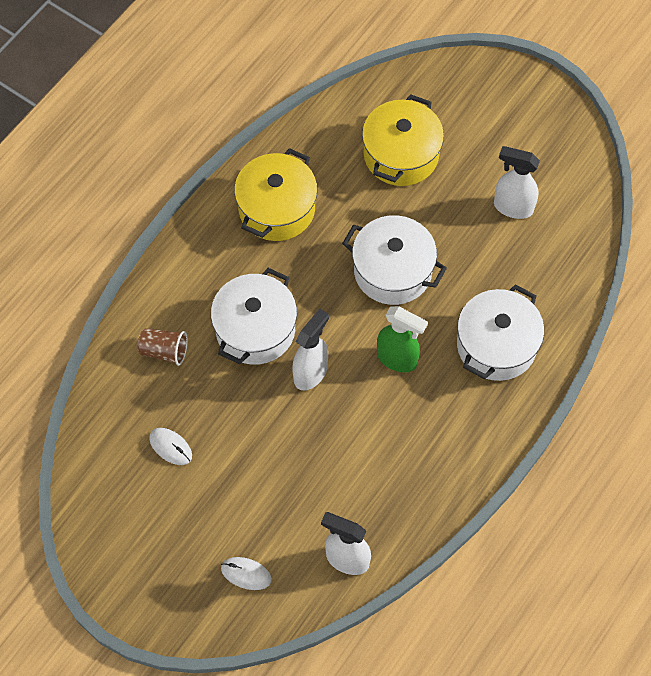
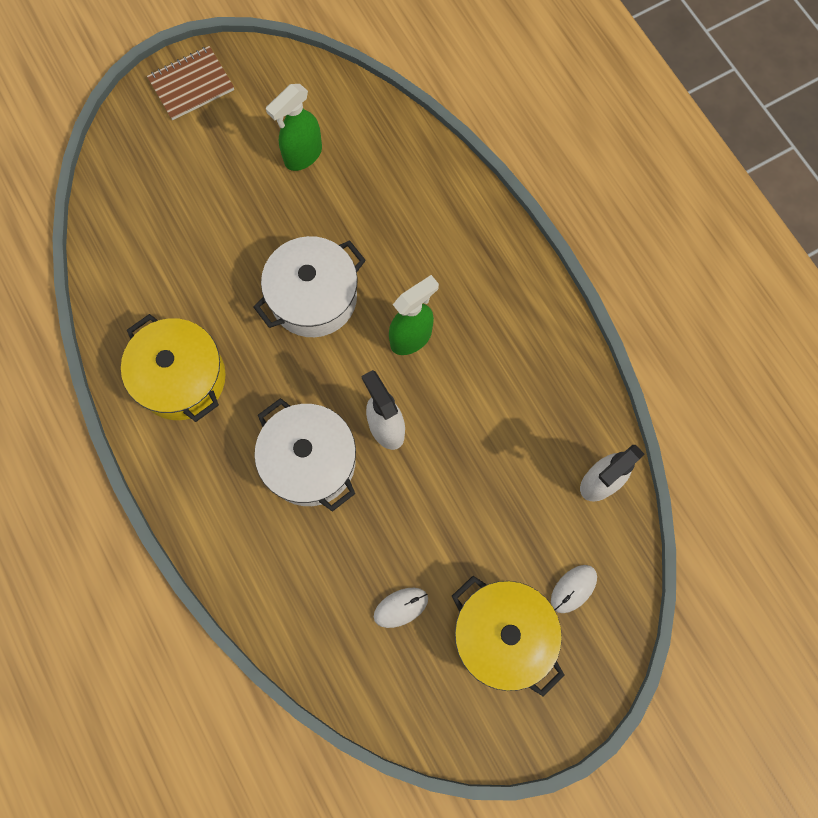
camera: 65 degrees left, 10 degrees up
brown cup [138,328,188,366] -> none
yellow pot [362,94,444,186] -> yellow pot moved to [452,576,565,697]
white pot [457,284,544,381] -> none
white spray bottle [494,146,540,219] -> green spray bottle [266,84,322,171]
none -> brown notebook [147,46,234,120]

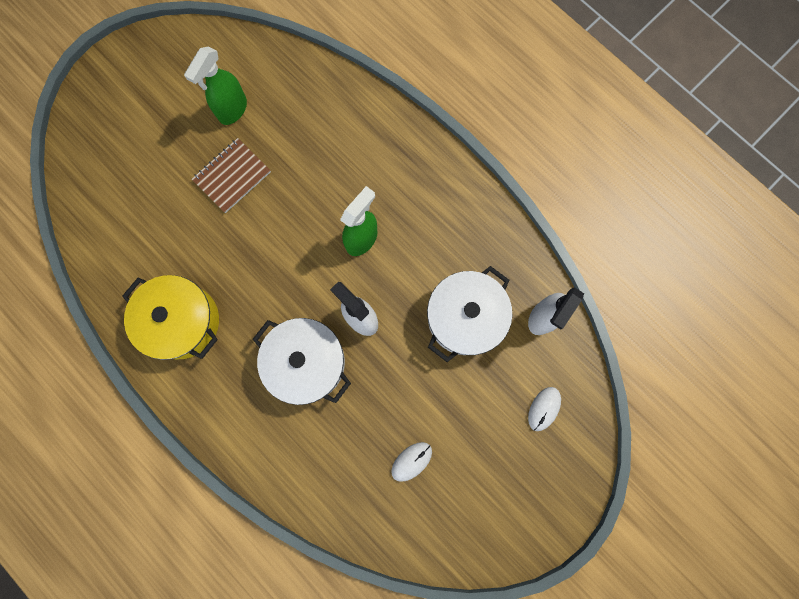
camera: 15 degrees left, 5 degrees up
brown notebook [147,46,234,120] -> brown notebook moved to [192,138,271,213]
white pot [253,236,366,337] -> white pot moved to [427,266,512,362]
yellow pot [452,576,565,697] -> none

